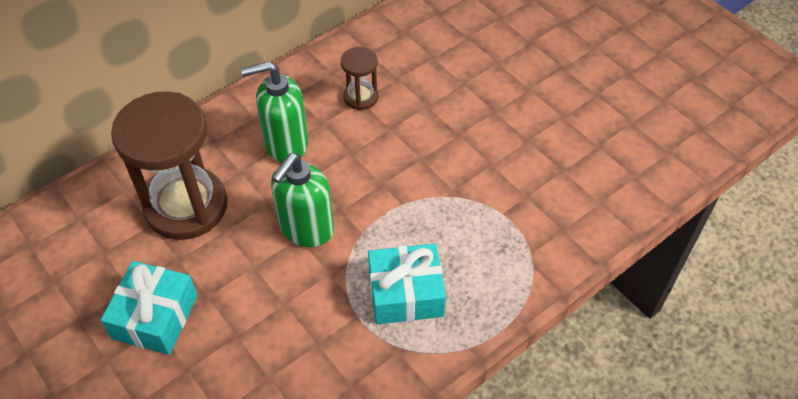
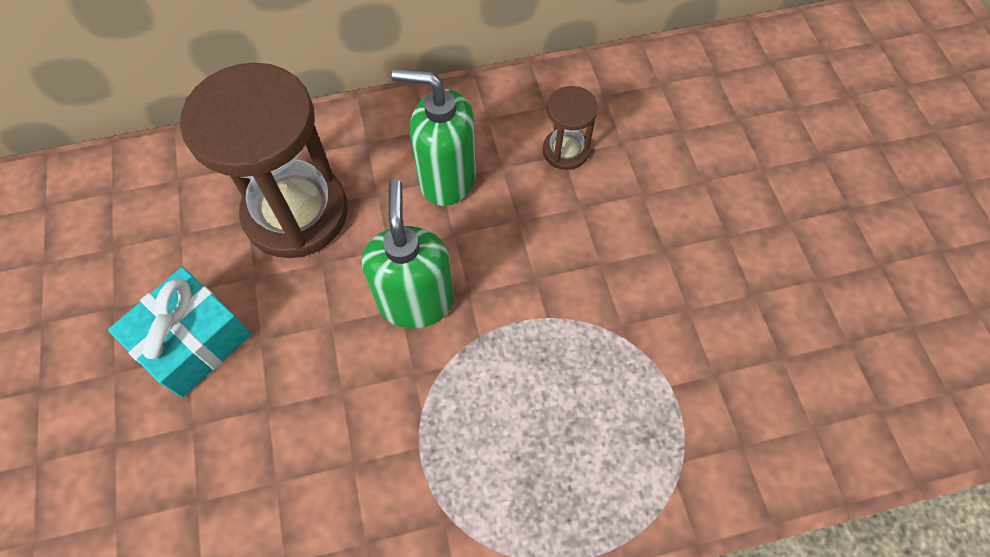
camera: 25 degrees right, 10 degrees up
green soap dispenser [271,153,334,247] -> green soap dispenser turned 120 degrees clockwise [362,180,454,328]
turquoise gift [368,243,446,324] -> none

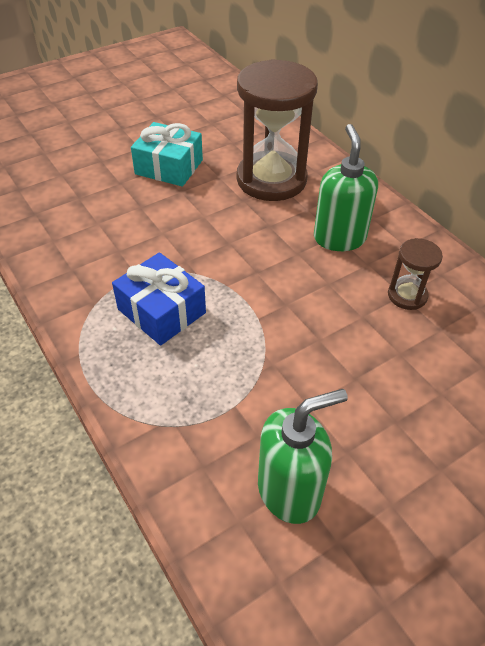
camera: 70 degrees right, 15 degrees down
green soap dispenser [362,180,454,328] -> green soap dispenser moved to [258,389,348,524]
none -> blue gift [112,252,206,346]

